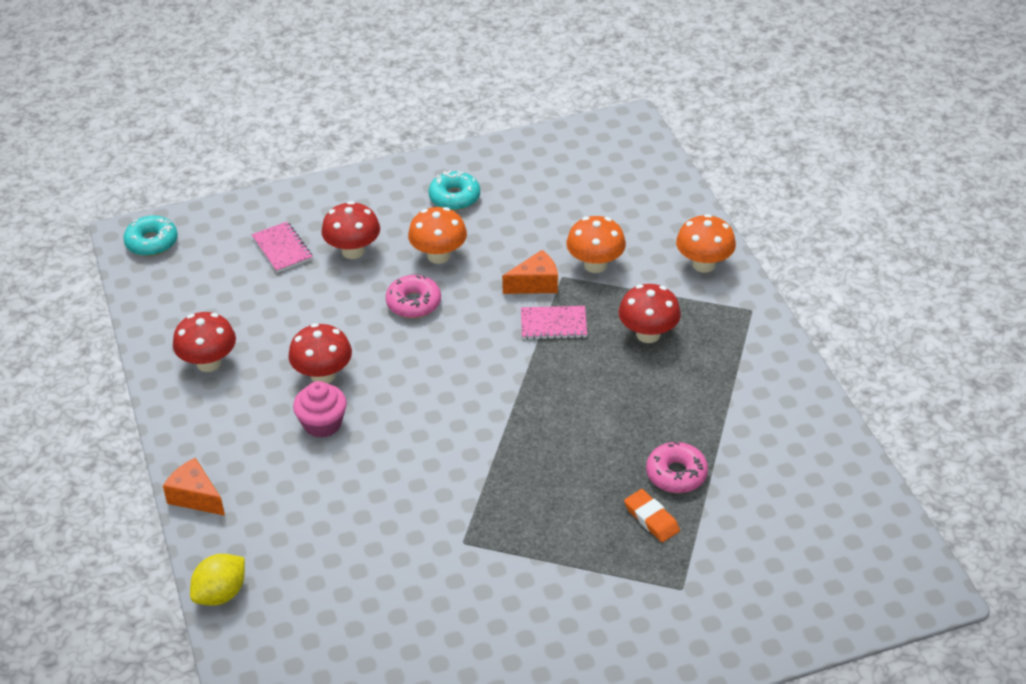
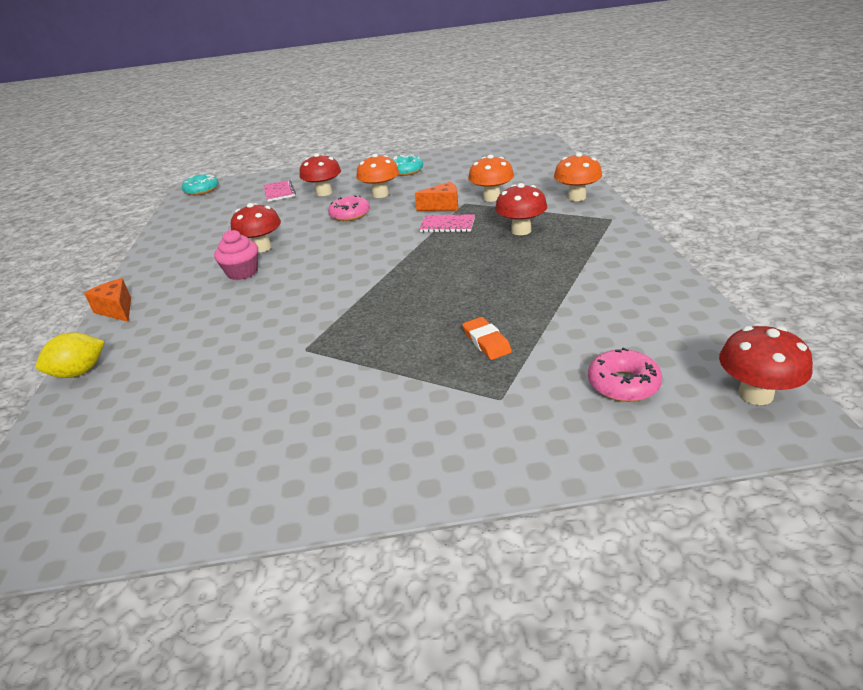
camera: 15 degrees right, 10 degrees down
red mushroom [173,312,236,372] -> red mushroom moved to [719,326,813,405]
pink donut [646,441,708,493] -> pink donut moved to [588,348,662,402]

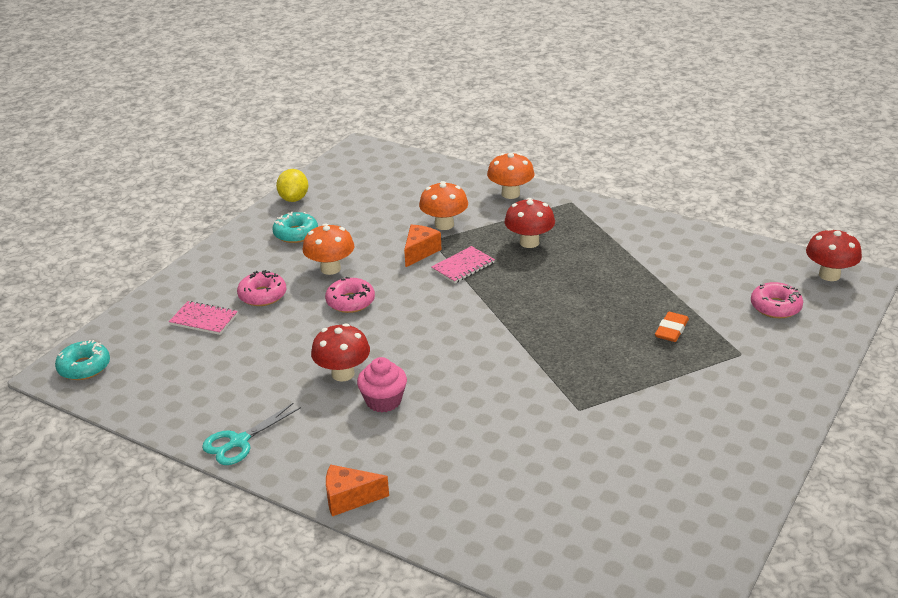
camera: 55 degrees left, 0 degrees up
yellow lemon [36,332,105,378] -> yellow lemon moved to [276,169,308,202]
red mushroom [300,153,341,196] -> pink donut [237,270,286,306]
orange eraser [462,317,512,360] -> orange eraser turned 75 degrees counterclockwise [655,312,689,342]
none -> turquoise scissors [202,403,301,465]

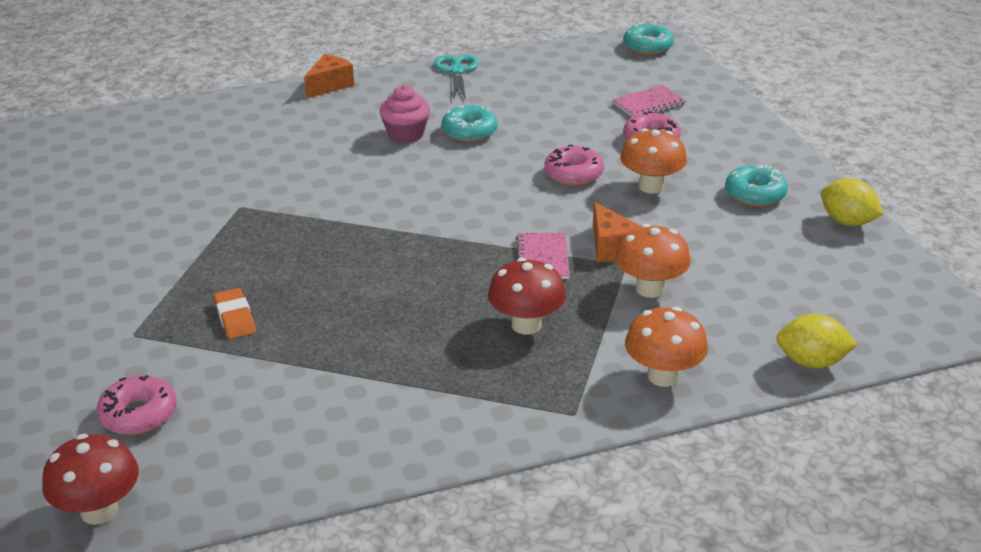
camera: 130 degrees right, 0 degrees up
red mushroom [311,323,370,381] -> turquoise donut [441,105,498,142]
none -> yellow lemon [776,314,858,368]

